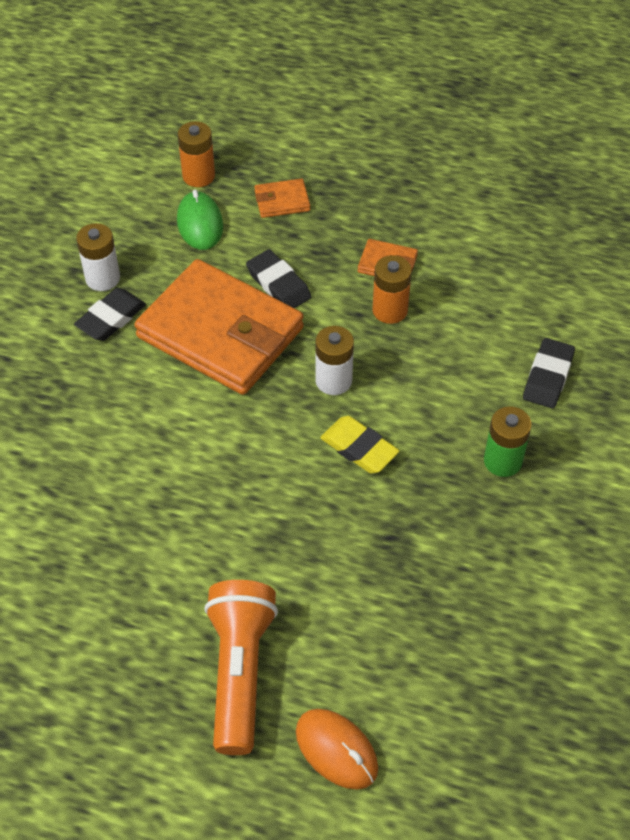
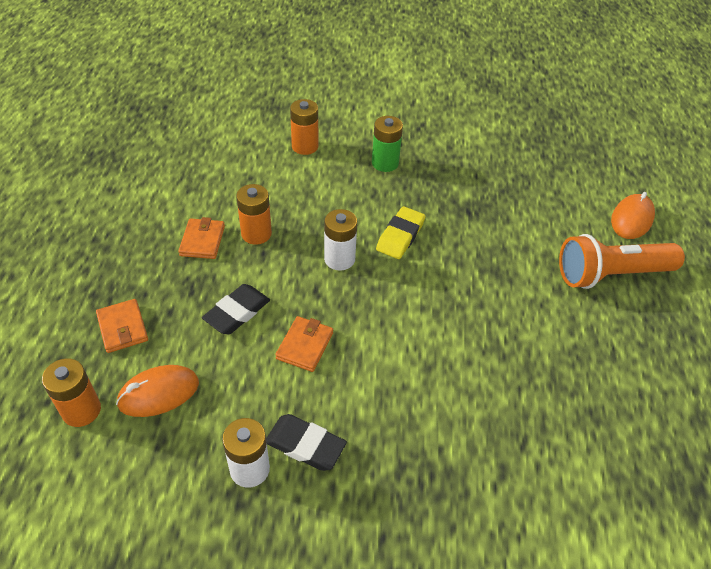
camera: 105 degrees left, 5 degrees down
orange wallet [134,259,304,395] -> orange wallet [275,316,333,372], size x0.40
green mouse [177,190,223,250] -> orange mouse [116,365,199,417]
black eraser [523,338,575,408] -> orange battery [290,99,318,155]

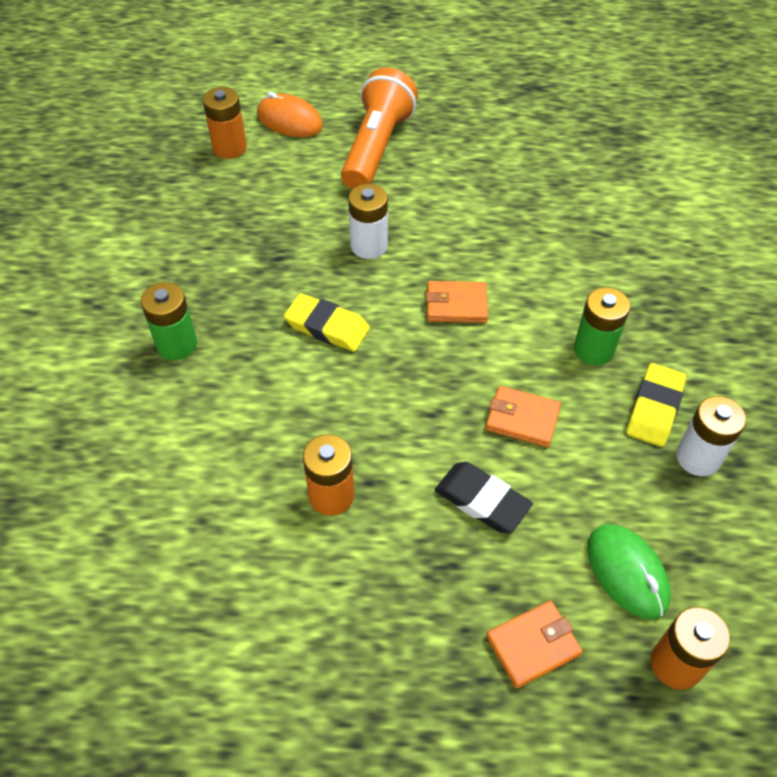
camera: 90 degrees left, 5 degrees up
orange mouse [116,365,199,417] -> green mouse [587,524,671,620]
orange wallet [178,217,225,259] -> orange wallet moved to [426,281,488,323]
black eraser [266,414,347,471] -> yellow eraser [626,363,687,447]
orange battery [290,99,318,155] -> orange battery moved to [203,87,247,159]
white battery [324,209,357,271] -> white battery moved to [348,184,388,259]
orange flashlight [559,234,685,289] -> orange flashlight turned 150 degrees counterclockwise [341,68,418,189]
none -> green battery [574,287,630,366]

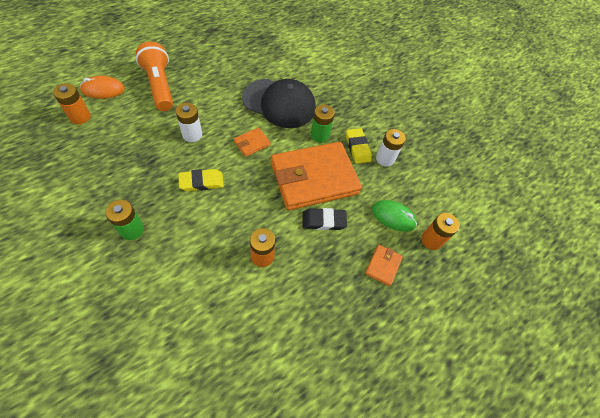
camera: 45 degrees left, 5 degrees up
orange wallet [486,386,561,447] -> orange wallet [271,142,362,210], size x2.48
none -> black cap [242,79,316,128]

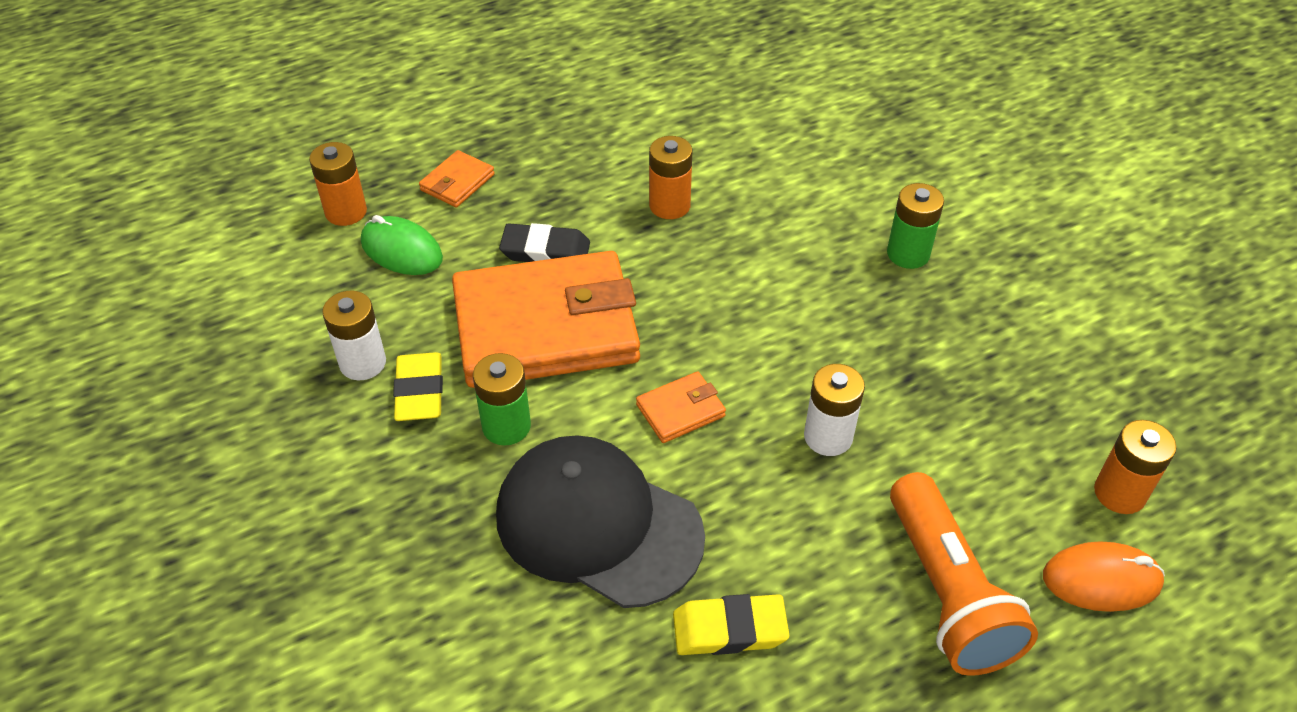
camera: 165 degrees left, 10 degrees down
yellow eraser [179,169,224,191] -> yellow eraser moved to [673,594,789,655]

